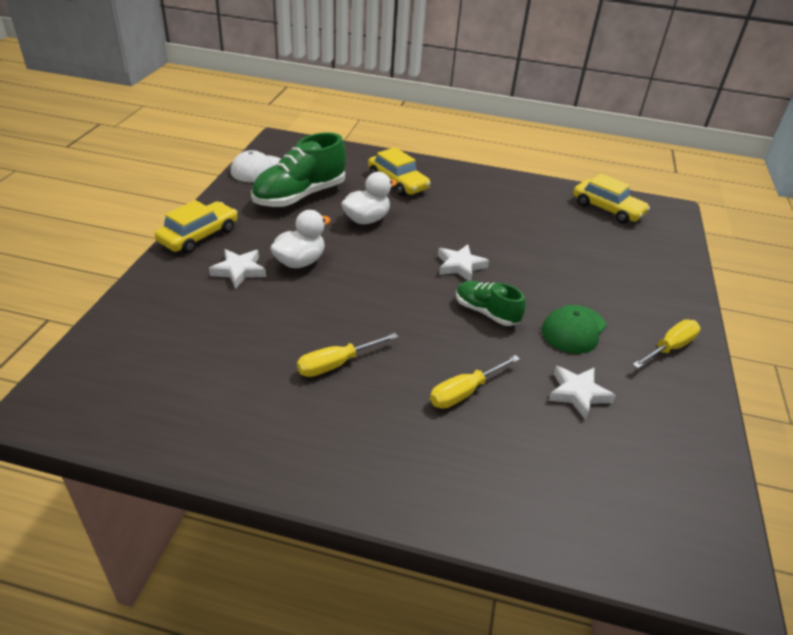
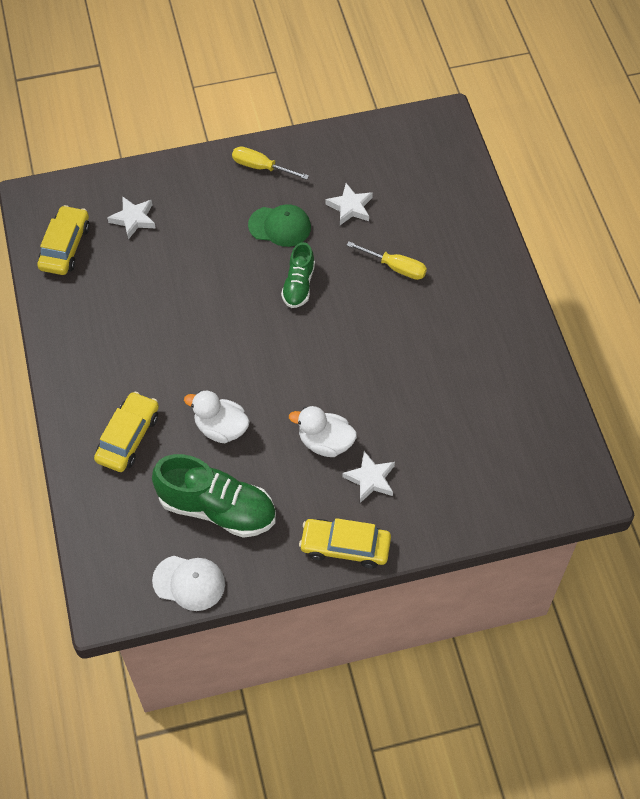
camera: 115 degrees left, 20 degrees up
yellow screwdriver [297,333,398,377] -> none
white star [438,244,489,281] -> white star moved to [107,197,156,240]

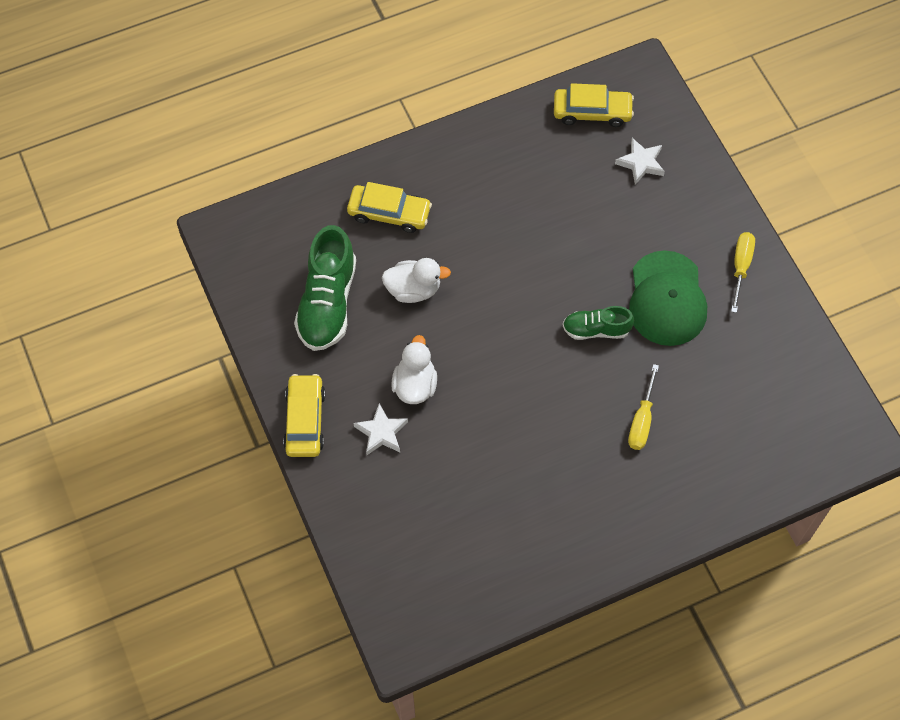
camera: 80 degrees right, 5 degrees up
white cap [152,556,225,611] -> none
white duck [184,390,250,443] -> white duck turned 75 degrees clockwise [382,258,451,303]
green cap [248,204,311,247] -> green cap [629,251,707,346], size x1.53
white star [326,183,373,225] -> none

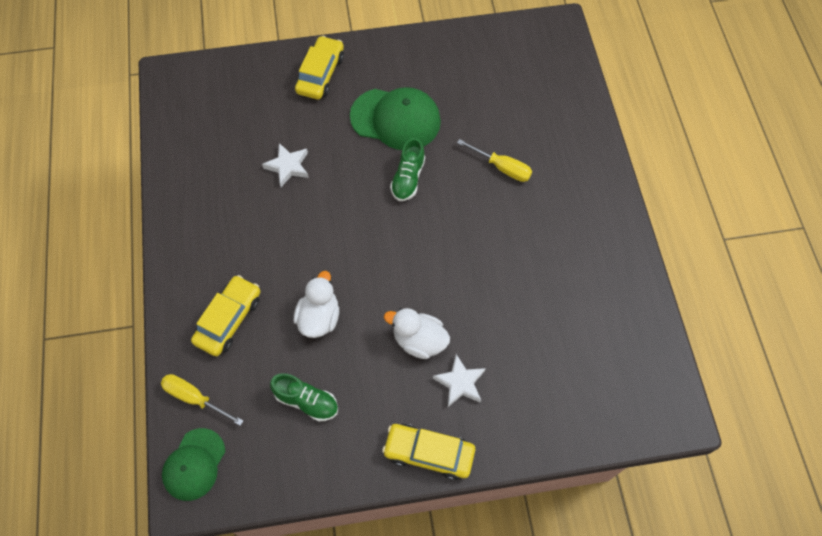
camera: 75 degrees left, 0 degrees up
green shoe [294,225,356,351] -> green shoe [270,373,338,422], size x0.57
yellow car [554,83,634,127] -> yellow car moved to [295,36,344,99]
white star [615,138,665,185] -> white star moved to [262,143,309,187]
yellow screwdriver [731,232,755,313] -> yellow screwdriver moved to [161,374,244,426]
none -> green cap [162,428,226,501]

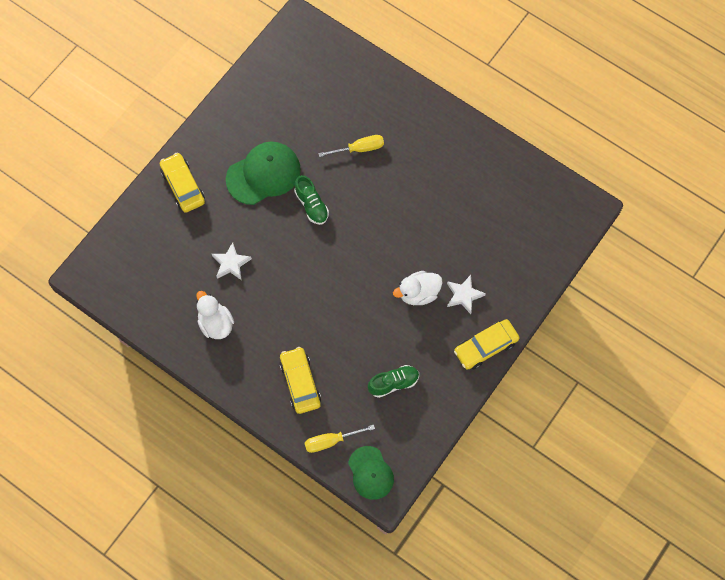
camera: 45 degrees left, 5 degrees up
white duck [293,271,339,338] -> white duck moved to [196,291,234,339]

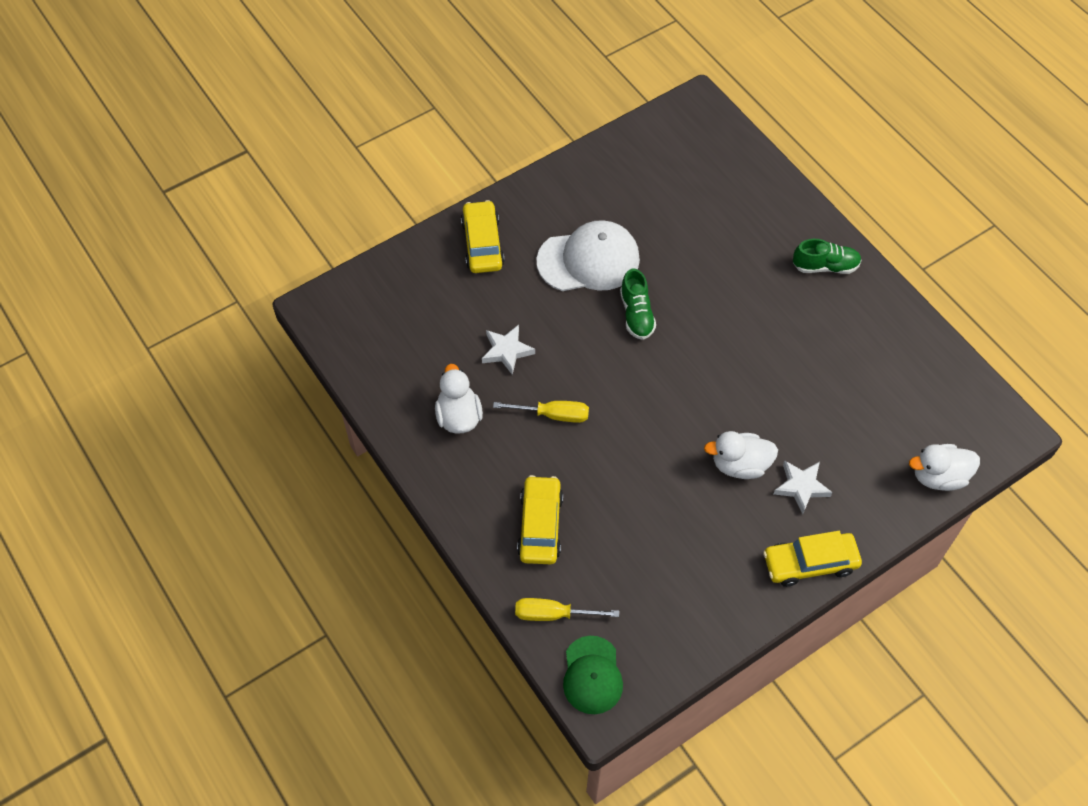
camera: 20 degrees right, 10 degrees down
green cap [226,142,301,205] -> white cap [537,220,640,291]
yellow screwdriver [318,135,384,157] -> yellow screwdriver moved to [493,401,589,423]
green shoe [368,365,419,398] -> green shoe moved to [793,239,862,274]
none -> white duck [909,444,980,491]

